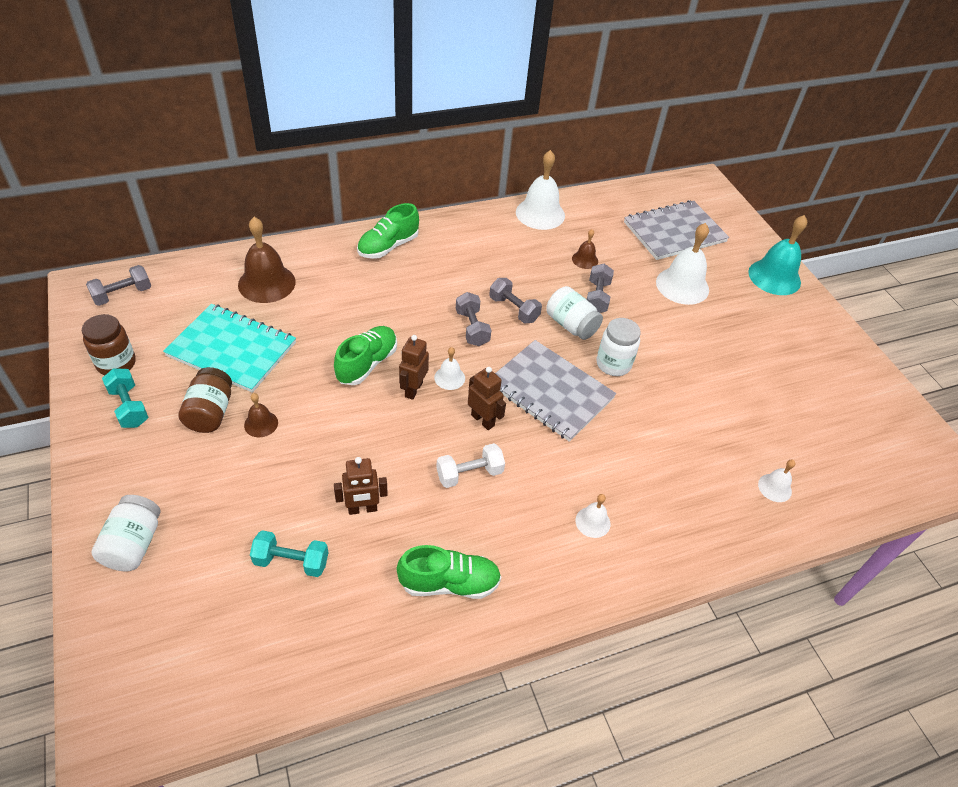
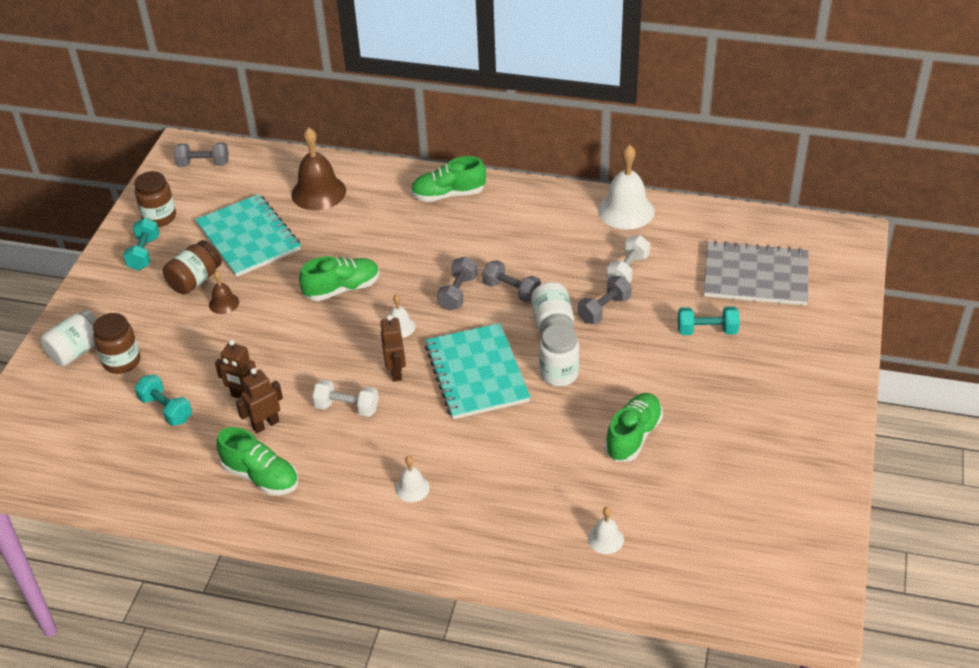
camera: 40 degrees right, 5 degrees down
brown robot [399,335,429,400] -> brown robot moved to [236,368,283,433]
grey dumbbell [489,278,542,323] -> grey dumbbell turned 45 degrees counterclockwise [482,260,541,303]
grey notebook [495,340,616,442] -> turquoise notebook [425,323,530,419]
brown bell [572,229,598,269] -> white dumbbell [607,235,650,283]
white bell [656,223,709,305] -> turquoise dumbbell [678,307,740,335]
turquoise bell [748,215,807,295] -> none
none -> brown jar [93,313,140,374]
none -> green shoe [605,393,663,462]

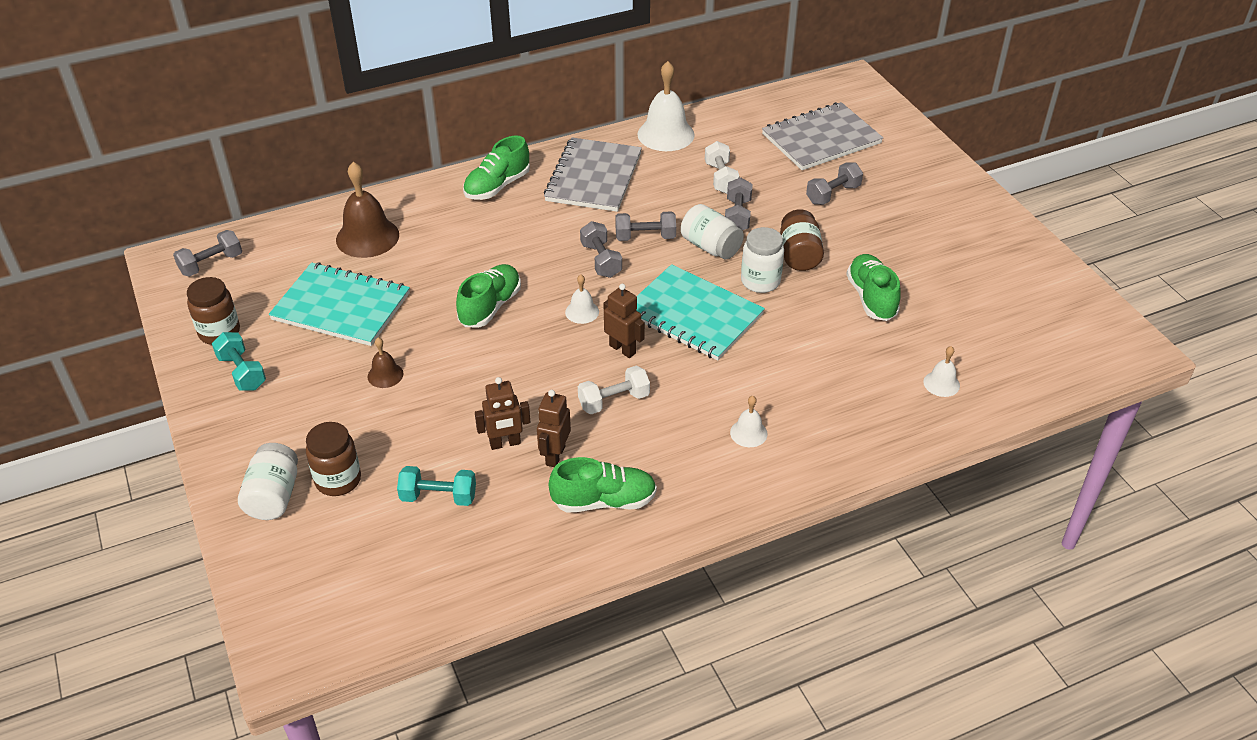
camera: 40 degrees left, 0 degrees up
brown jar [163,240,222,294] -> brown jar moved to [780,209,824,271]
turquoise dumbbell [678,307,740,335] -> grey dumbbell [806,162,863,205]
none -> grey notebook [544,137,642,212]

